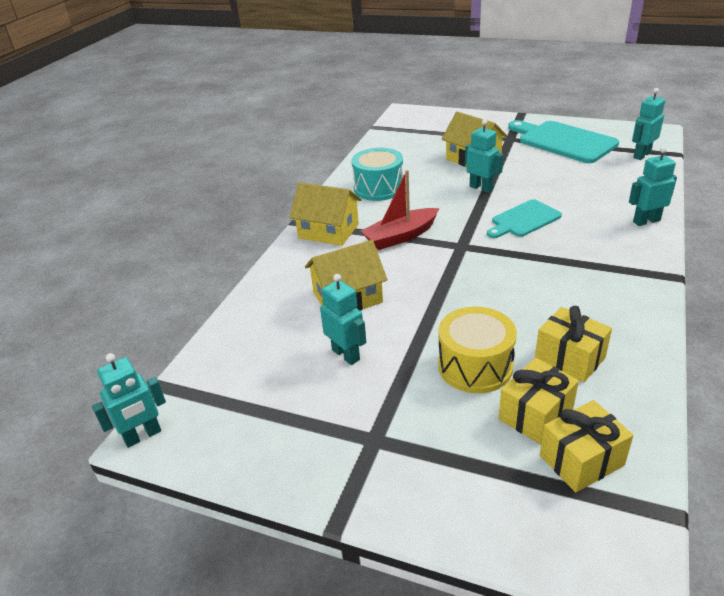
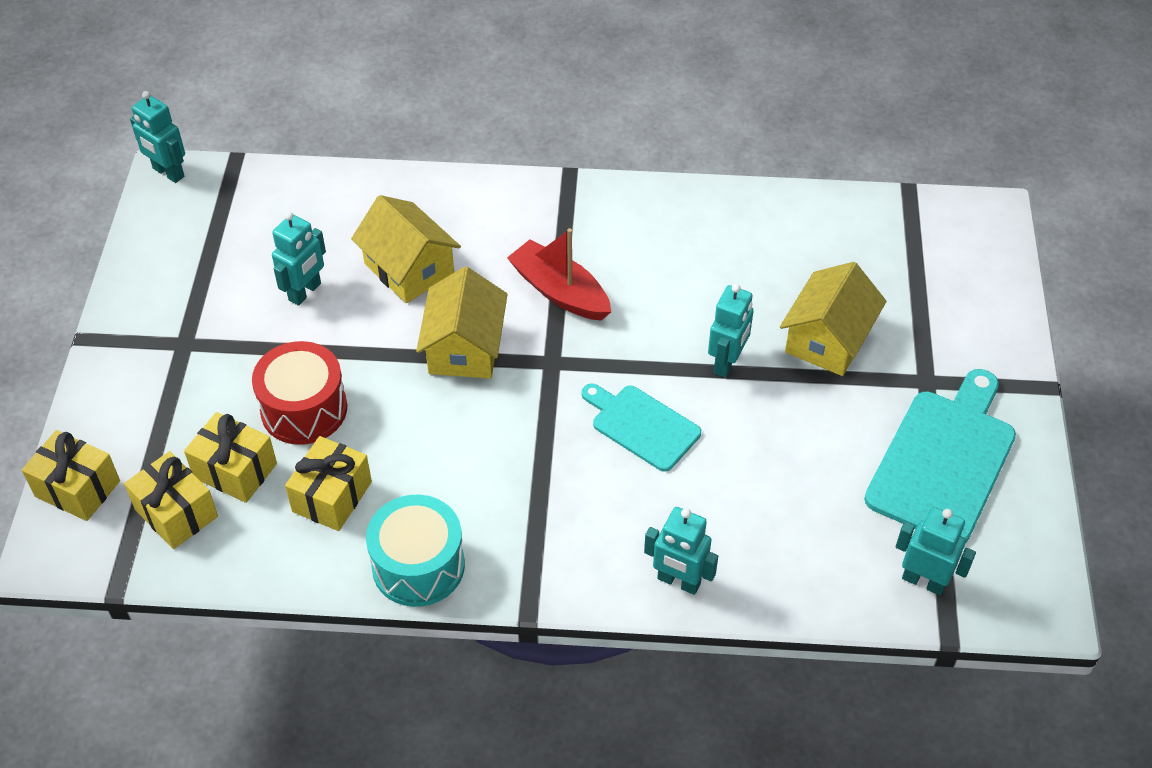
camera: 70 degrees right, 15 degrees up
yellow house [289,182,362,246] -> yellow house moved to [416,267,508,379]
turquoise drum [351,148,403,201] -> turquoise drum moved to [366,495,465,607]
yellow drum [438,307,517,393] -> red drum [252,341,347,445]
turquoise robot [629,147,677,226] -> turquoise robot turned 150 degrees clockwise [644,507,718,595]
none -> yellow gift [22,430,120,521]

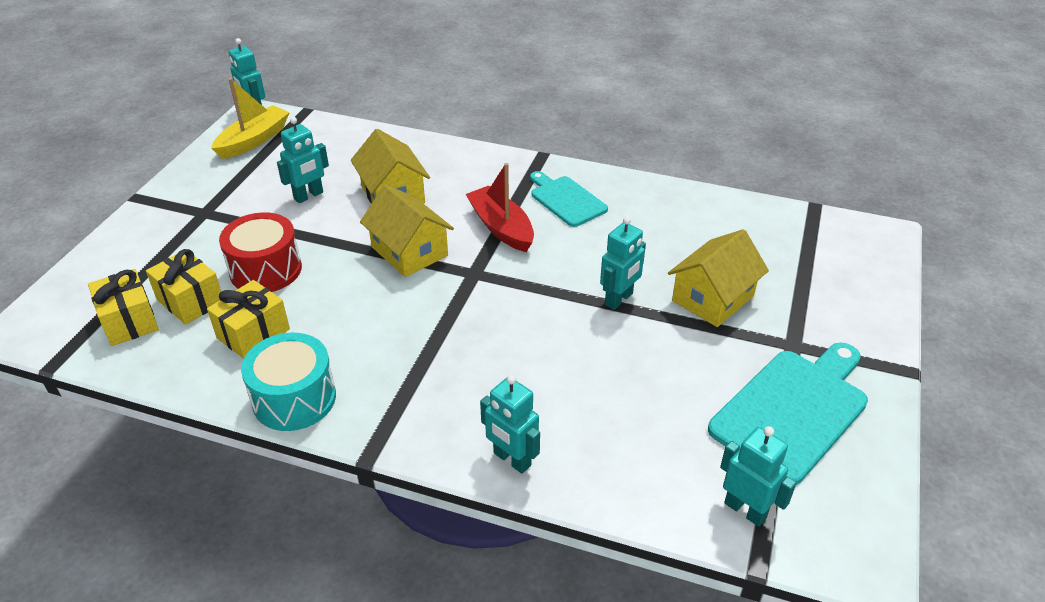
camera: 15 degrees right, 10 degrees down
yellow gift [22,430,120,521] -> none
yellow house [416,267,508,379] -> yellow house turned 60 degrees counterclockwise [360,184,454,277]
turquoise cutting board [582,383,701,472] -> turquoise cutting board moved to [530,171,608,227]
none -> yellow boat [211,78,290,159]

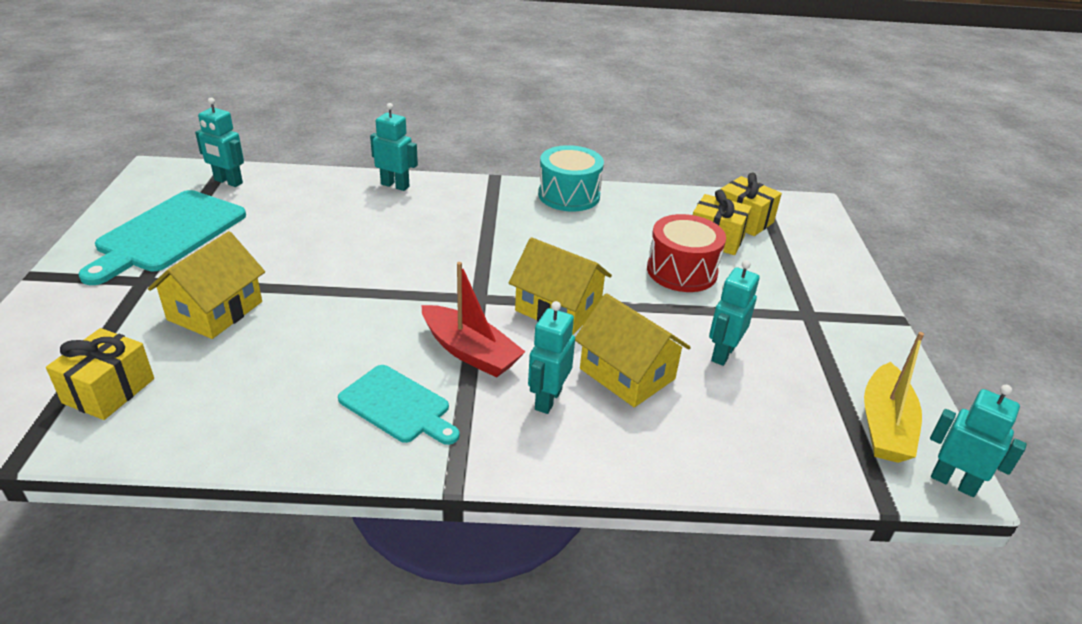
camera: 160 degrees right, 5 degrees down
yellow gift [207,280,290,359] -> yellow gift moved to [46,328,154,420]
turquoise robot [600,217,646,310] -> turquoise robot moved to [528,301,575,414]

